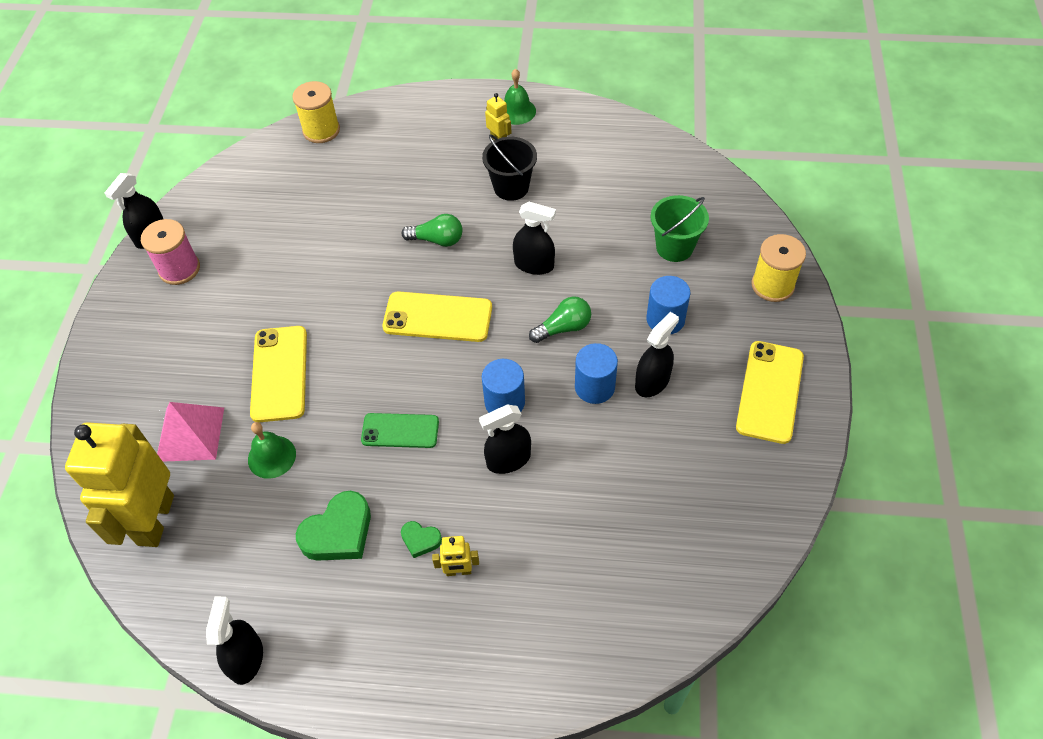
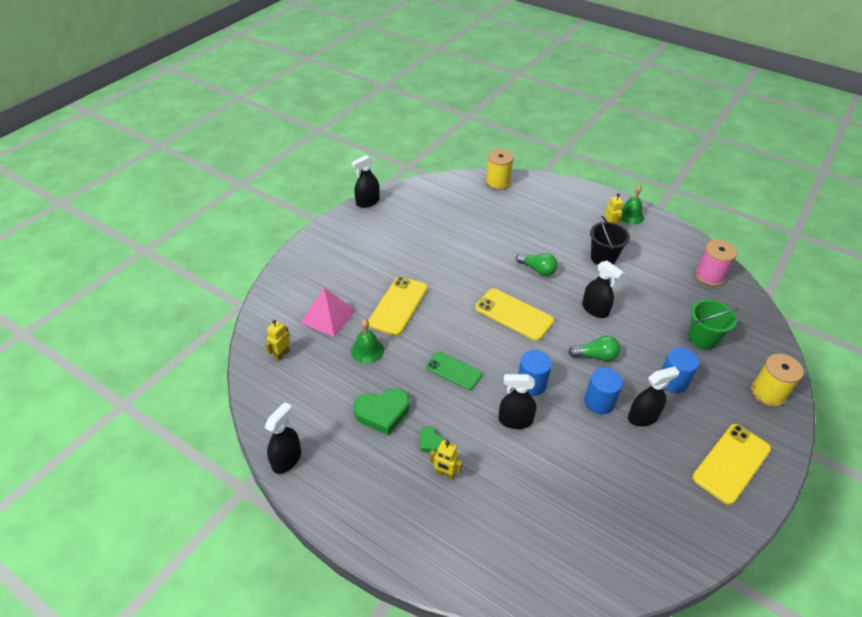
camera: 25 degrees right, 10 degrees down
yellow robot [65,422,174,547] -> yellow robot [265,320,290,361], size x0.41
pink spool [141,219,200,285] -> pink spool moved to [695,240,737,286]

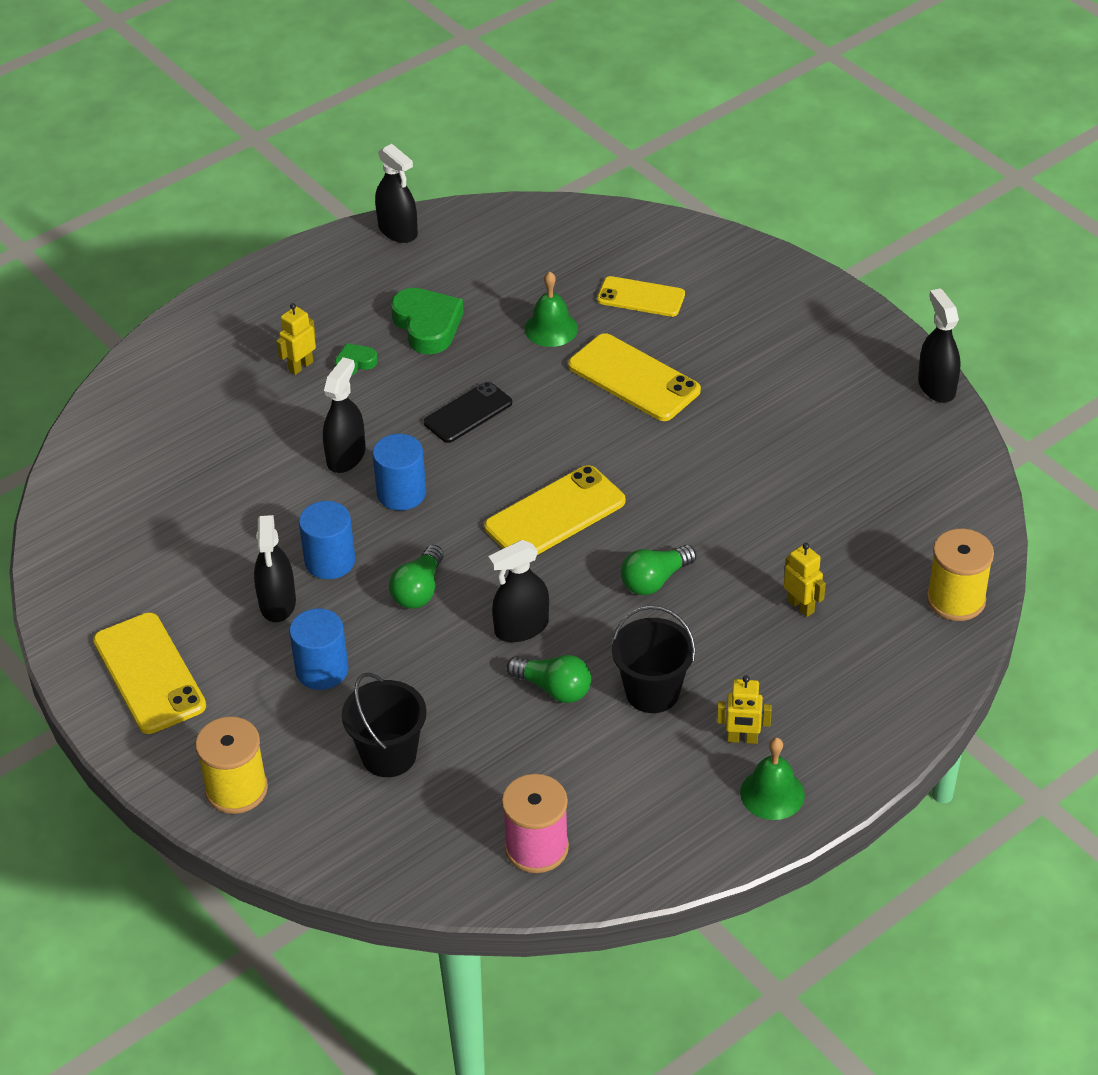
camera: 110 degrees right, 0 degrees up
yellow robot [265,320,290,361] -> yellow robot moved to [784,543,826,617]
pink pyramid [301,287,356,337] -> yellow phone [597,276,685,317]
green heart [354,388,409,435] -> green heart turned 150 degrees clockwise [391,288,464,354]
green phone [426,351,482,390] -> black phone [424,382,512,443]
green bucket [688,299,738,350] -> black bucket [342,673,427,777]
none -> green light bulb [507,655,591,703]

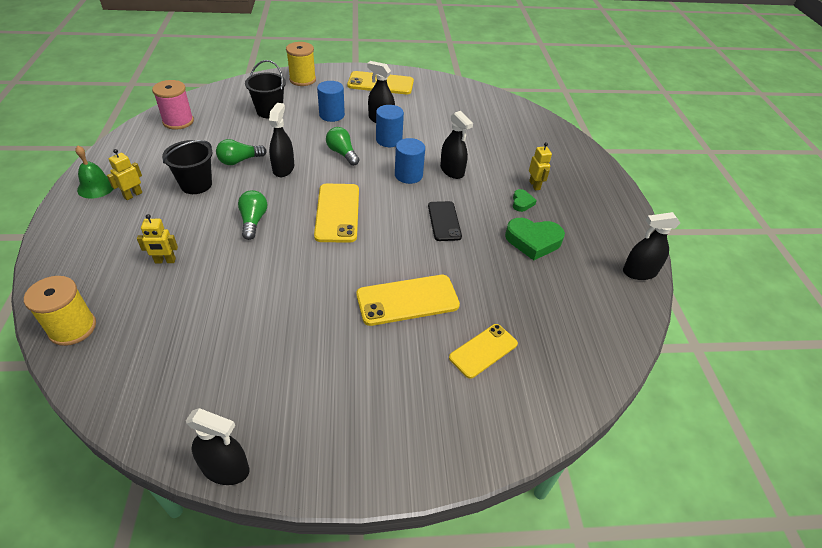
camera: 120 degrees right, 0 degrees up
green bell [525,271,578,347] -> none

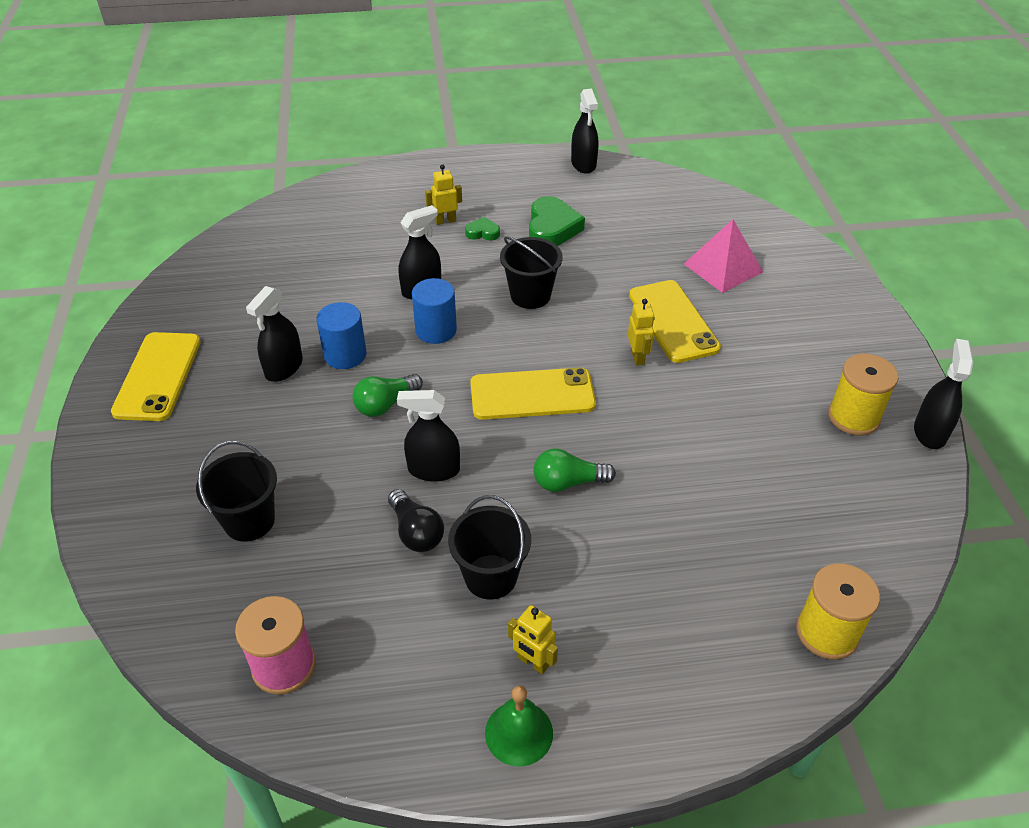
camera: 90 degrees left, 0 degrees up
yellow robot [137,214,178,264] -> yellow robot moved to [628,299,654,366]
green light bulb [216,139,267,165] -> black light bulb [388,489,444,552]
yellow spool [286,42,316,86] -> yellow spool moved to [828,354,899,436]
blue cylinder [317,81,345,122] -> none
black phone [428,201,462,241] -> black bucket [500,236,563,309]
yellow phone [449,324,518,379] -> pink pyramid [684,219,763,293]

